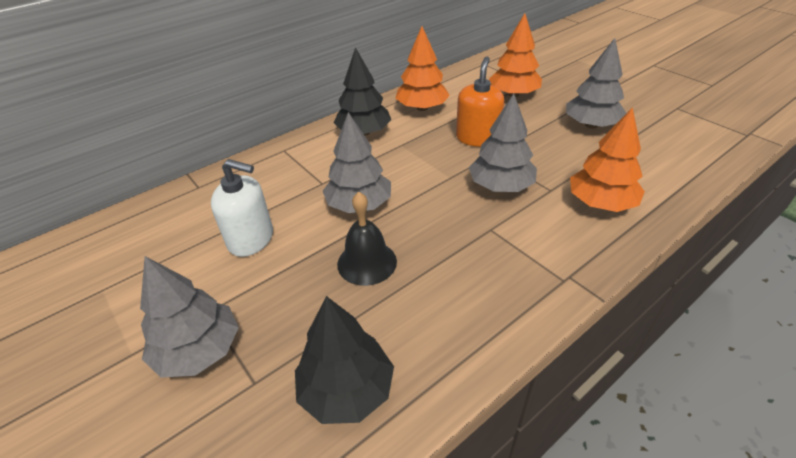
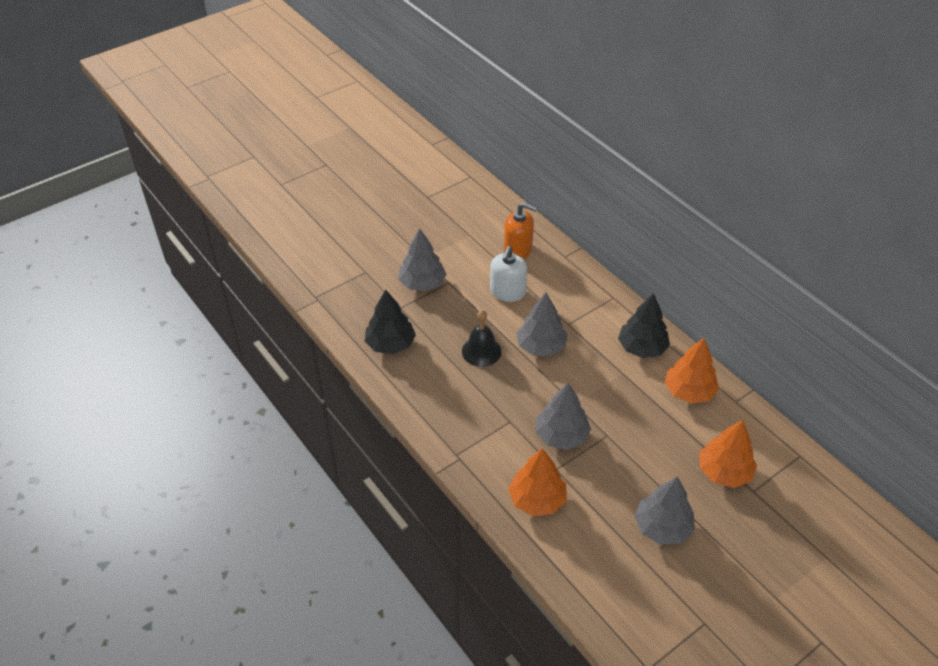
camera: 90 degrees right, 5 degrees up
orange soap dispenser [456,57,504,147] -> orange soap dispenser moved to [504,202,538,259]

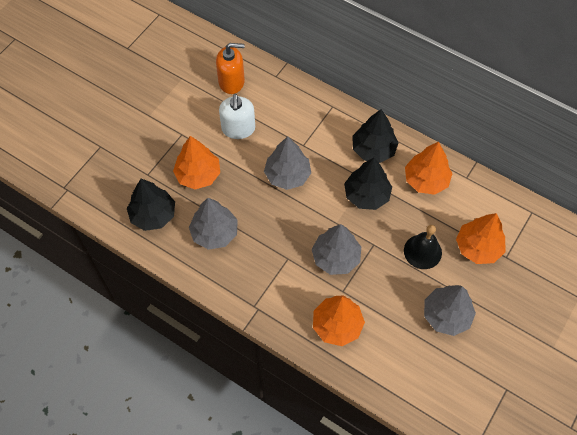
camera: 20 degrees left, 15 degrees up
grey tree [398,229,446,291] -> grey tree moved to [189,198,238,250]
black bell [462,310,501,367] -> black bell moved to [404,225,442,269]
none -> orange tree [173,136,220,189]
none -> black tree [344,158,392,210]

